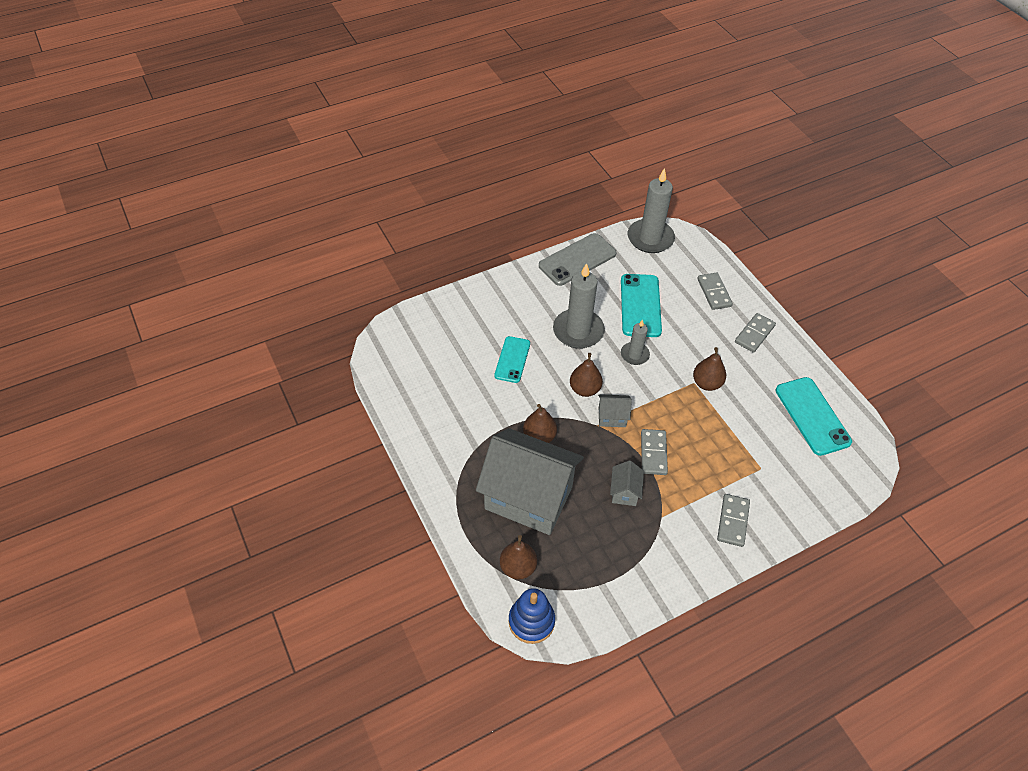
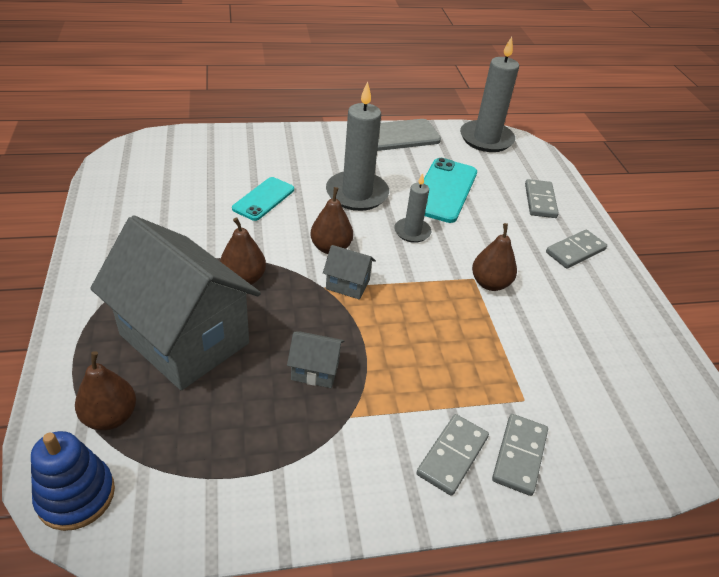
camera: 15 degrees right, 10 degrees down
grey house [610,460,644,506] -> grey house turned 75 degrees clockwise [287,331,345,388]
grey domino [641,429,668,475] -> grey domino moved to [492,414,548,496]
turquoise phone [776,377,852,456] -> none

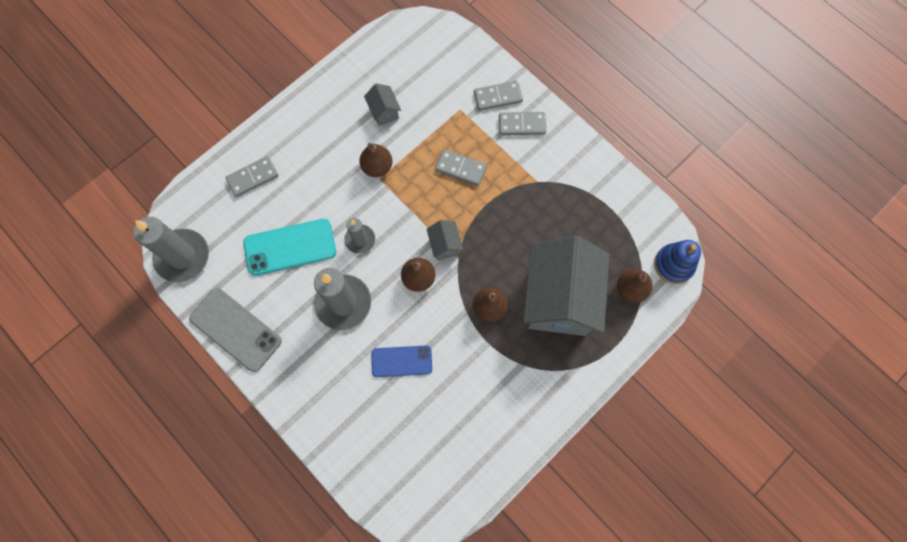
camera: 120 degrees left, 30 degrees up
turquoise phone [232,177,294,221] -> blue phone [372,345,432,377]
grey house [287,331,345,388] -> grey house moved to [364,83,401,126]
grey domino [546,230,607,269] -> grey domino moved to [435,149,487,186]

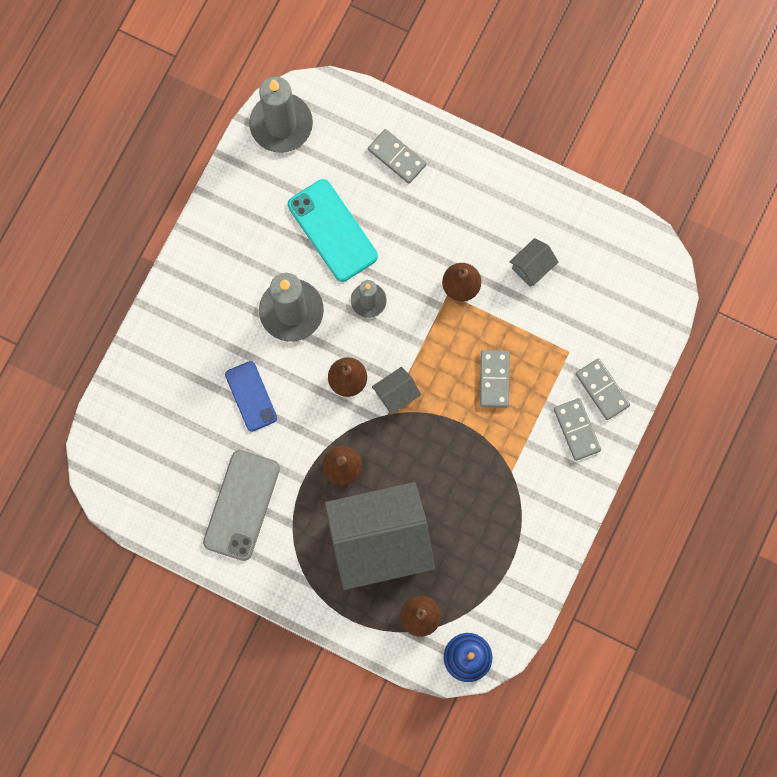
camera: 70 degrees right, 5 degrees up
grey phone [189,288,282,372] -> grey phone moved to [203,450,280,561]

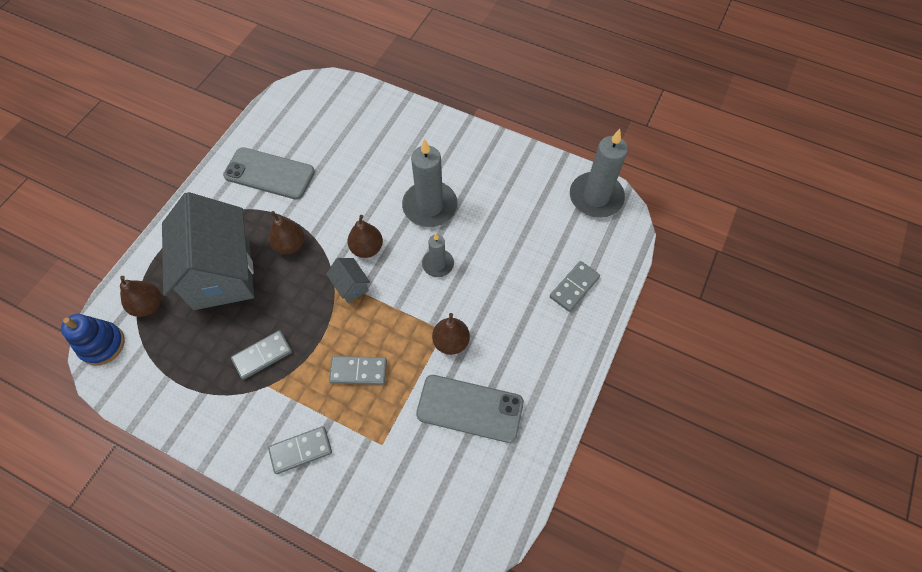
camera: 90 degrees right, 15 degrees down
blue phone [225,361,277,432] -> none
turquoise phone [288,179,378,282] -> none
grey house [509,238,559,287] -> grey phone [416,375,524,443]
grey domino [576,358,630,420] -> grey domino moved to [231,330,292,380]

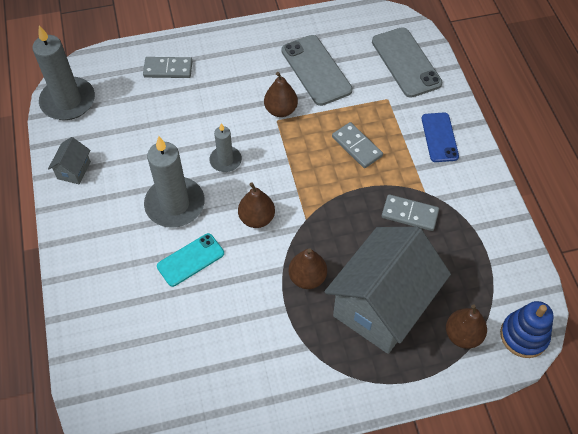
camera: 130 degrees left, 5 degrees down
grey phone [223,147,315,200] -> grey phone moved to [372,27,443,98]
grey domino [268,426,332,474] -> blue phone [422,112,459,162]
grey house [326,258,370,303] -> grey house moved to [48,137,91,184]
none -> turquoise phone [157,233,224,287]

